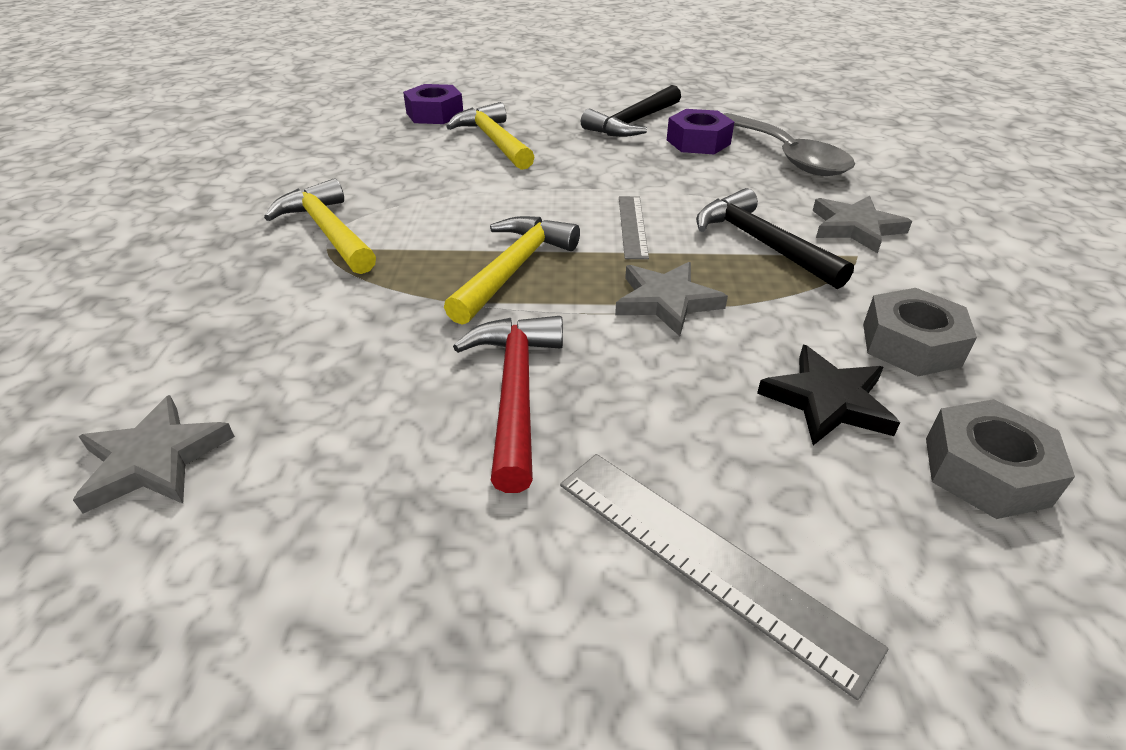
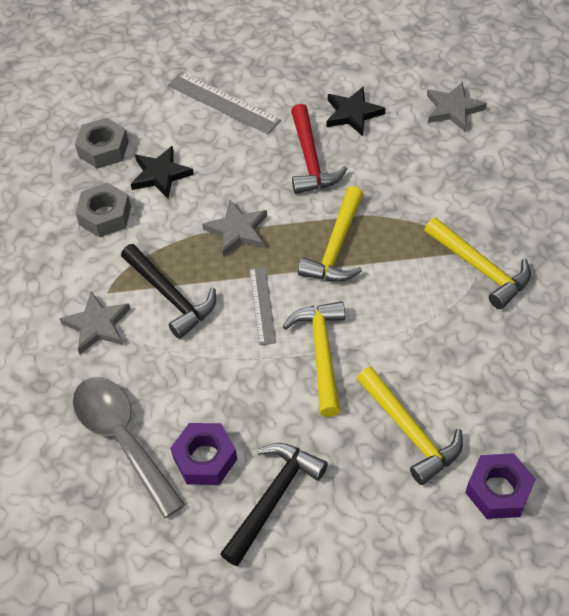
camera: 175 degrees right, 15 degrees up
none -> yellow hammer [283,301,345,417]
none -> black star [327,86,386,136]

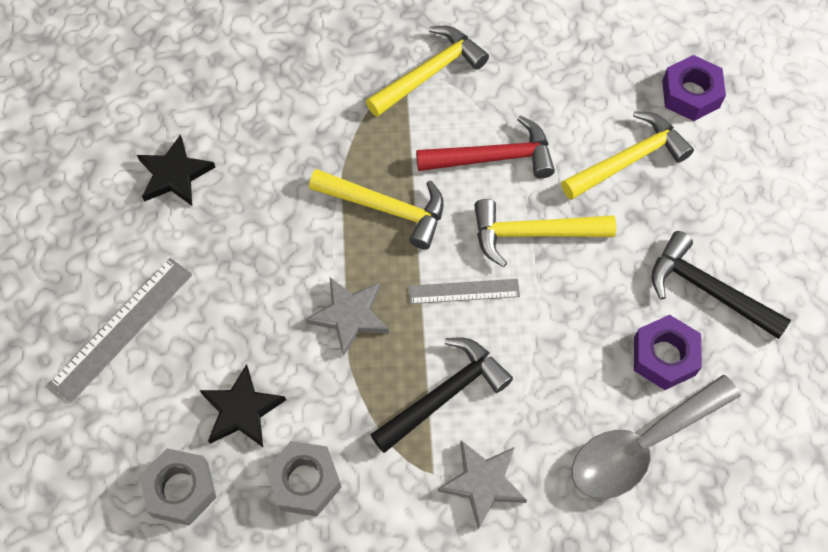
camera: 90 degrees left, 10 degrees up
red hammer [291,104,347,194] -> red hammer moved to [416,116,555,178]
grey star [427,82,487,131] -> none

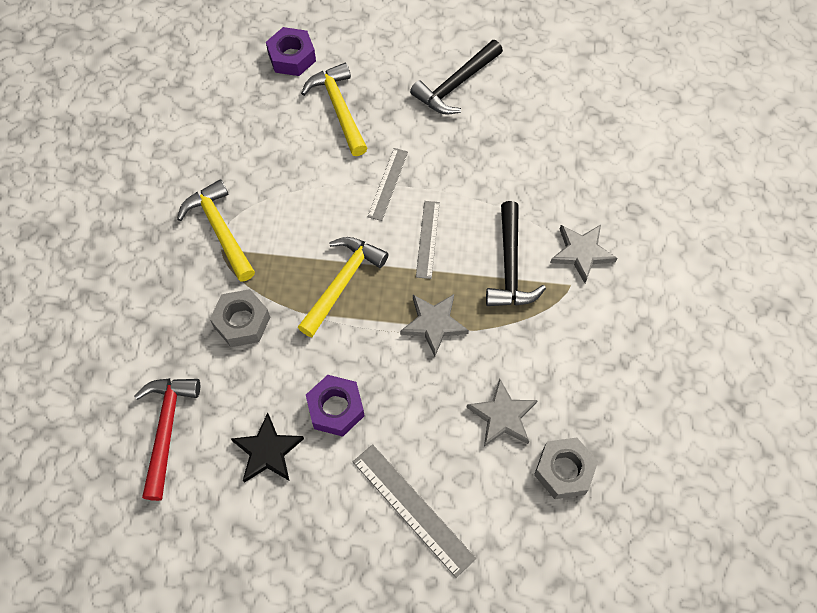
camera: 80 degrees left, 0 degrees up
black star [200,364,286,447] -> grey star [466,378,538,447]
grey nut [266,441,342,516] -> grey nut moved to [210,289,270,347]
black hammer [370,338,513,453] -> black hammer turned 150 degrees counterclockwise [486,201,546,306]
red hammer [416,116,555,178] -> red hammer moved to [134,378,200,501]
yellow hammer [474,199,616,267] -> grey ruler [368,148,408,221]
grey spoon [572,375,741,499] -> none
purple nut [634,315,702,390] -> purple nut moved to [306,375,364,437]

